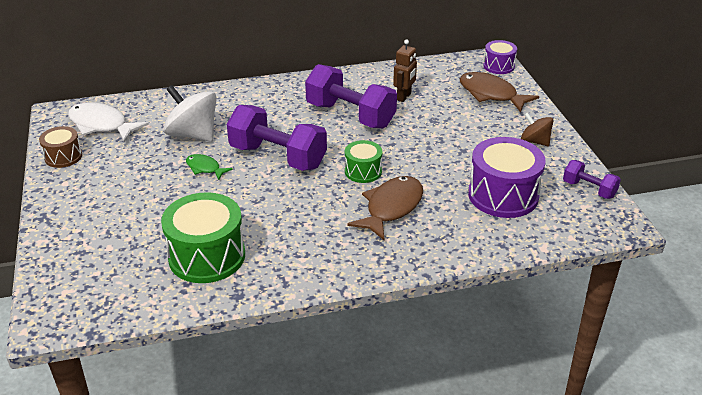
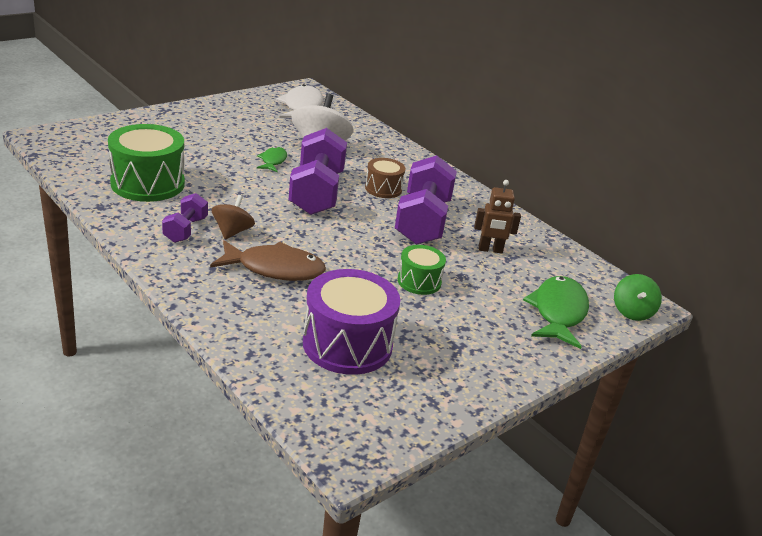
camera: 60 degrees right, 5 degrees down
brown drum [39,126,82,168] -> brown drum moved to [365,158,406,198]
green drum [345,140,383,183] -> green drum moved to [397,245,446,295]
brown fish [460,72,539,113] -> green fish [523,276,589,349]
purple drum [483,40,517,74] -> green spinning top [614,274,662,321]
brown spinning top [521,112,554,146] -> brown spinning top moved to [212,195,255,239]
purple dumbbell [563,160,621,199] -> purple dumbbell moved to [162,193,208,243]

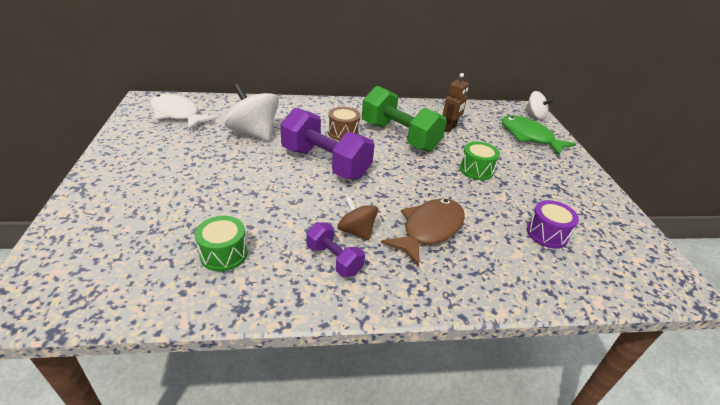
camera: 55 degrees left, 5 degrees up
green drum [108,124,185,202] -> green drum [195,216,248,272], size x0.55
green fish [257,146,287,172] -> none
purple drum [303,269,400,375] -> purple drum [527,200,579,248], size x0.55
purple dumbbell [395,155,457,245] -> green dumbbell [362,86,447,152]
green spinning top [614,274,662,321] -> white spinning top [525,91,554,119]

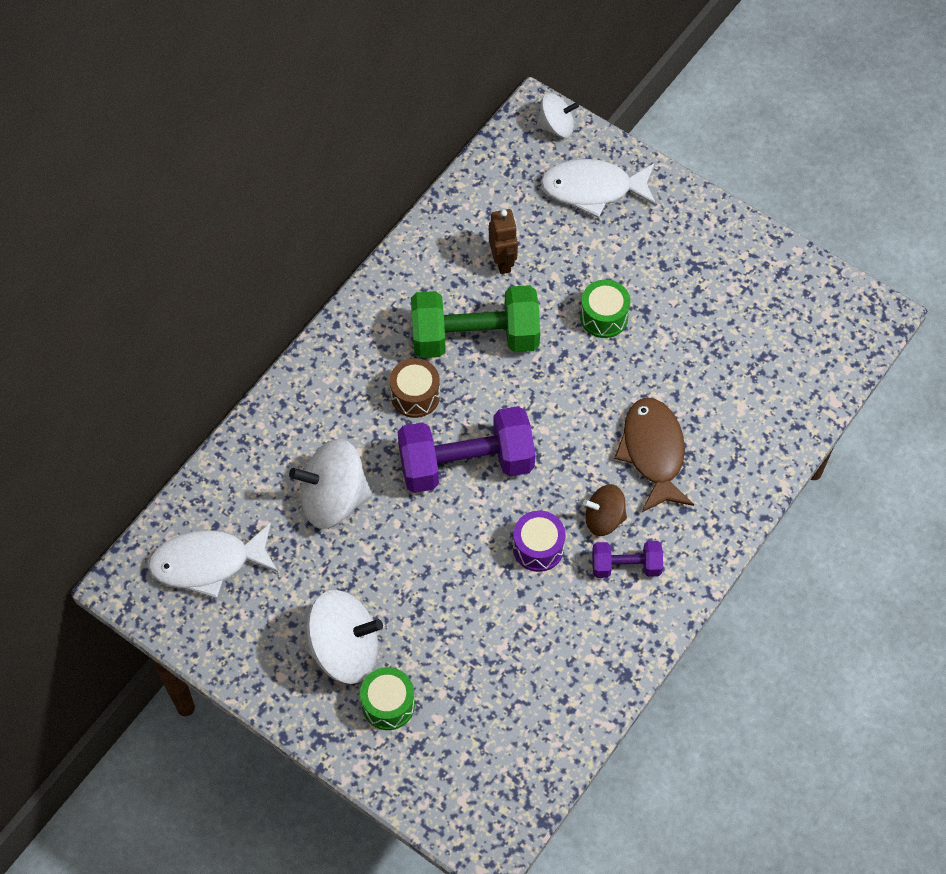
camera: 45 degrees left, 25 degrees up
green drum [195,216,248,272] -> green drum moved to [360,667,415,730]
green fish [501,115,576,156] -> white fish [541,159,656,218]
purple drum [527,200,579,248] -> purple drum moved to [513,511,565,572]
none -> white spinning top [305,590,383,684]

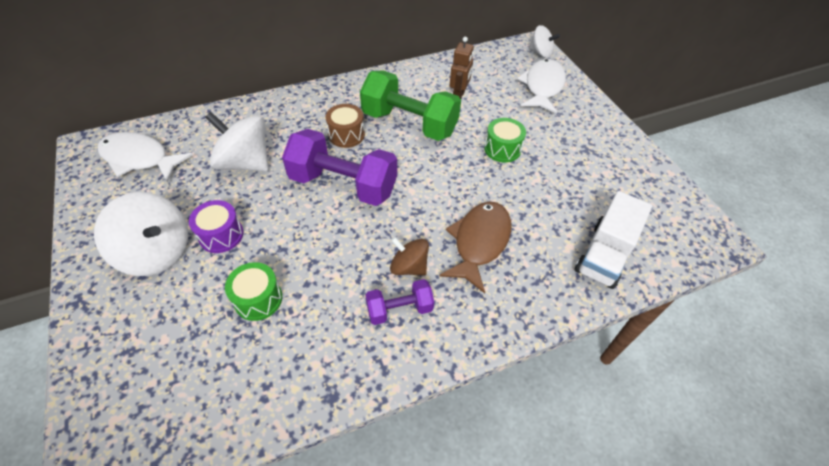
camera: 30 degrees right, 10 degrees down
green drum [360,667,415,730] -> green drum moved to [225,262,282,321]
purple drum [513,511,565,572] -> purple drum moved to [189,200,243,253]
white fish [541,159,656,218] -> white fish turned 75 degrees clockwise [517,59,566,114]
purple dumbbell [592,541,663,578] -> purple dumbbell turned 45 degrees counterclockwise [365,279,434,325]
none -> white truck [575,191,652,289]

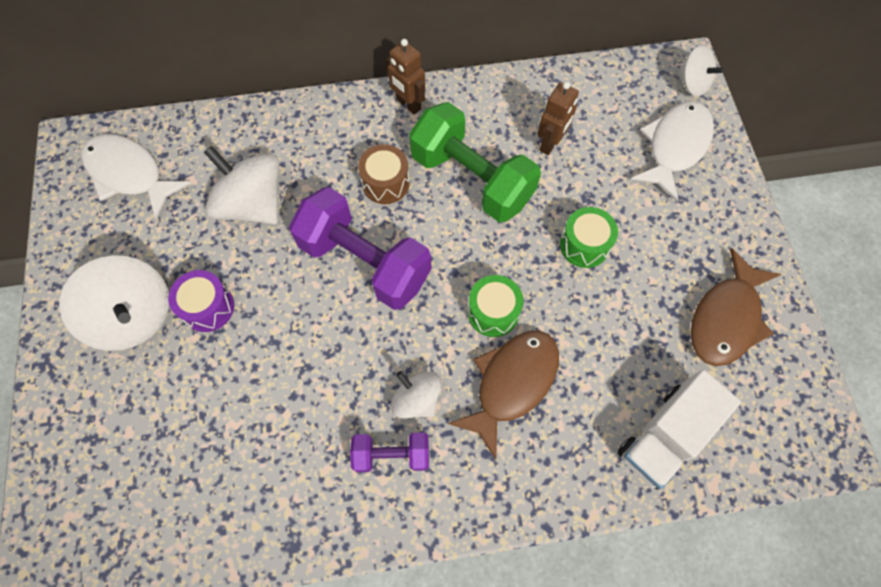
camera: 15 degrees right, 15 degrees up
green drum [225,262,282,321] -> green drum moved to [468,275,523,337]
brown spinning top [390,237,429,276] -> white spinning top [391,371,441,419]
none -> brown robot [385,39,425,115]
none -> brown fish [690,248,781,366]

